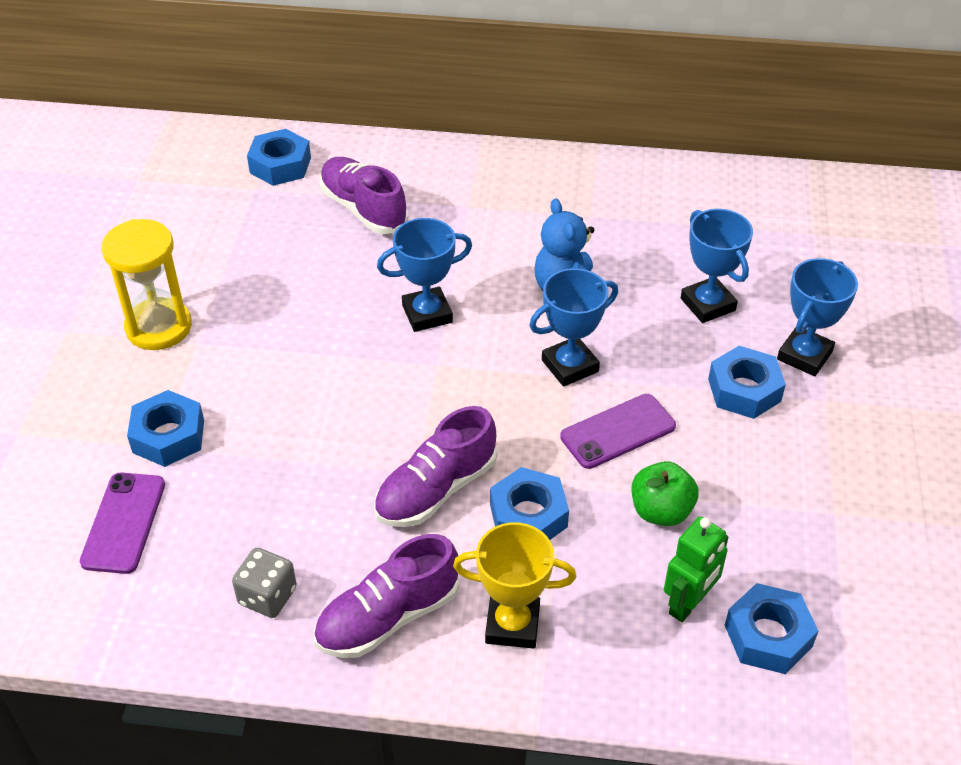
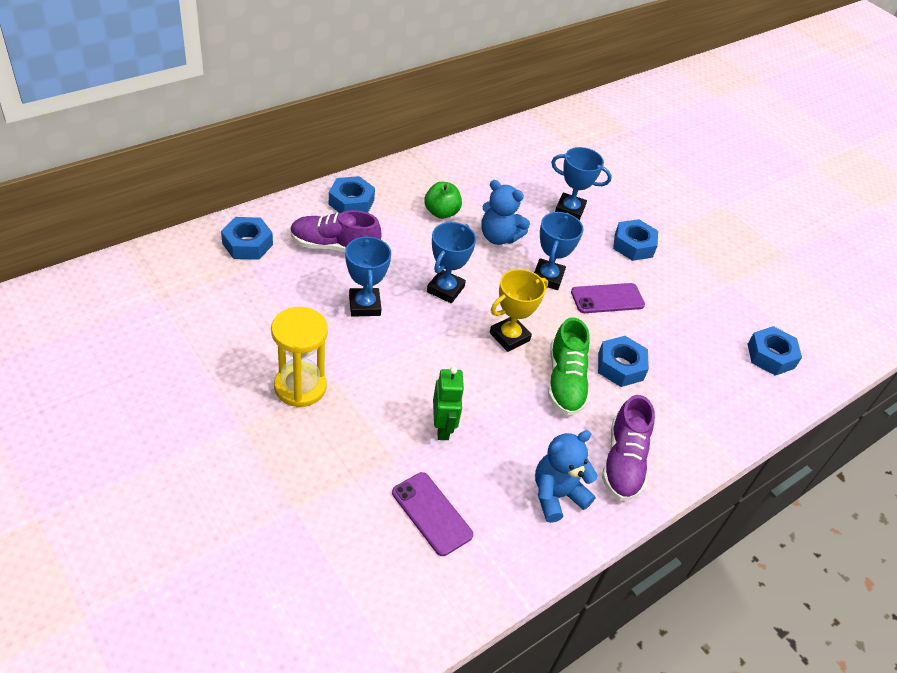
camera: 50 degrees left, 0 degrees up
blue nut [127,390,204,467] -> blue nut moved to [329,176,375,213]
grey dice [232,548,297,618] -> blue teddy bear [535,430,598,523]
purple shoe [374,406,497,527] -> green shoe [548,317,590,416]
yellow trophy [453,522,576,649] -> yellow trophy moved to [490,269,548,352]
purple phone [560,394,676,469] -> purple phone turned 60 degrees clockwise [571,283,645,313]
green apple [632,461,698,526] -> green apple moved to [424,182,462,219]
green robot [664,516,729,622] -> green robot moved to [433,367,465,440]
blue trophy [777,258,858,376] -> blue trophy moved to [345,235,391,317]

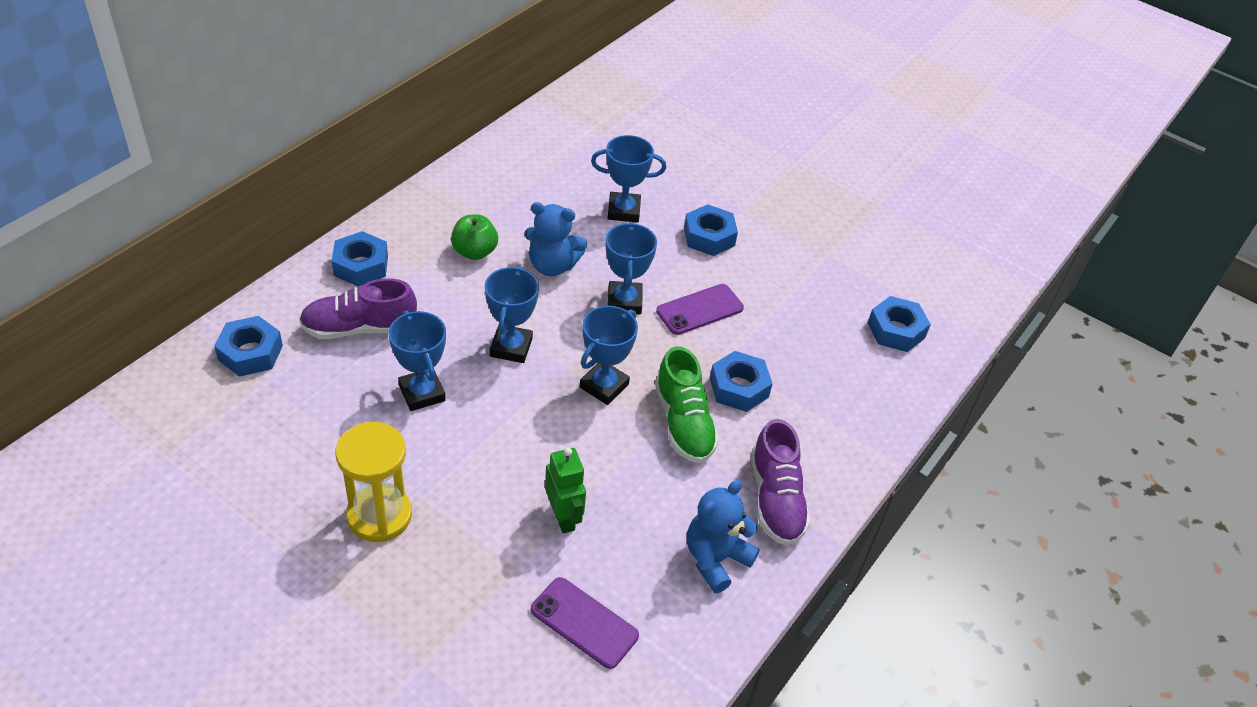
camera: 15 degrees left, 0 degrees up
yellow trophy [490,269,548,352] -> blue trophy [580,306,638,405]

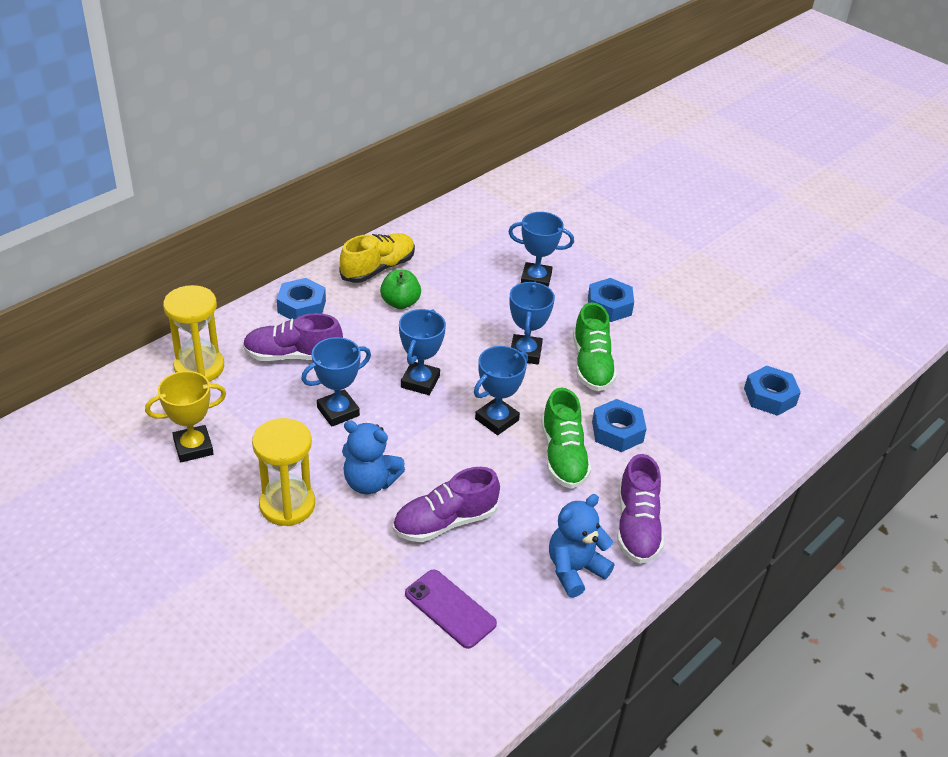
camera: 10 degrees right, 5 degrees down
blue nut [214,316,283,377] -> yellow hourglass [163,285,224,382]
blue trophy [389,310,446,411] -> blue trophy turned 75 degrees clockwise [301,337,371,427]
blue teddy bear [524,202,587,276] -> blue teddy bear moved to [342,420,405,494]
green robot [545,447,586,534] -> purple shoe [393,467,500,542]
purple phone [656,284,744,335] -> green shoe [573,302,617,391]
none -> yellow trophy [145,371,226,462]
none -> yellow shoe [339,233,415,283]

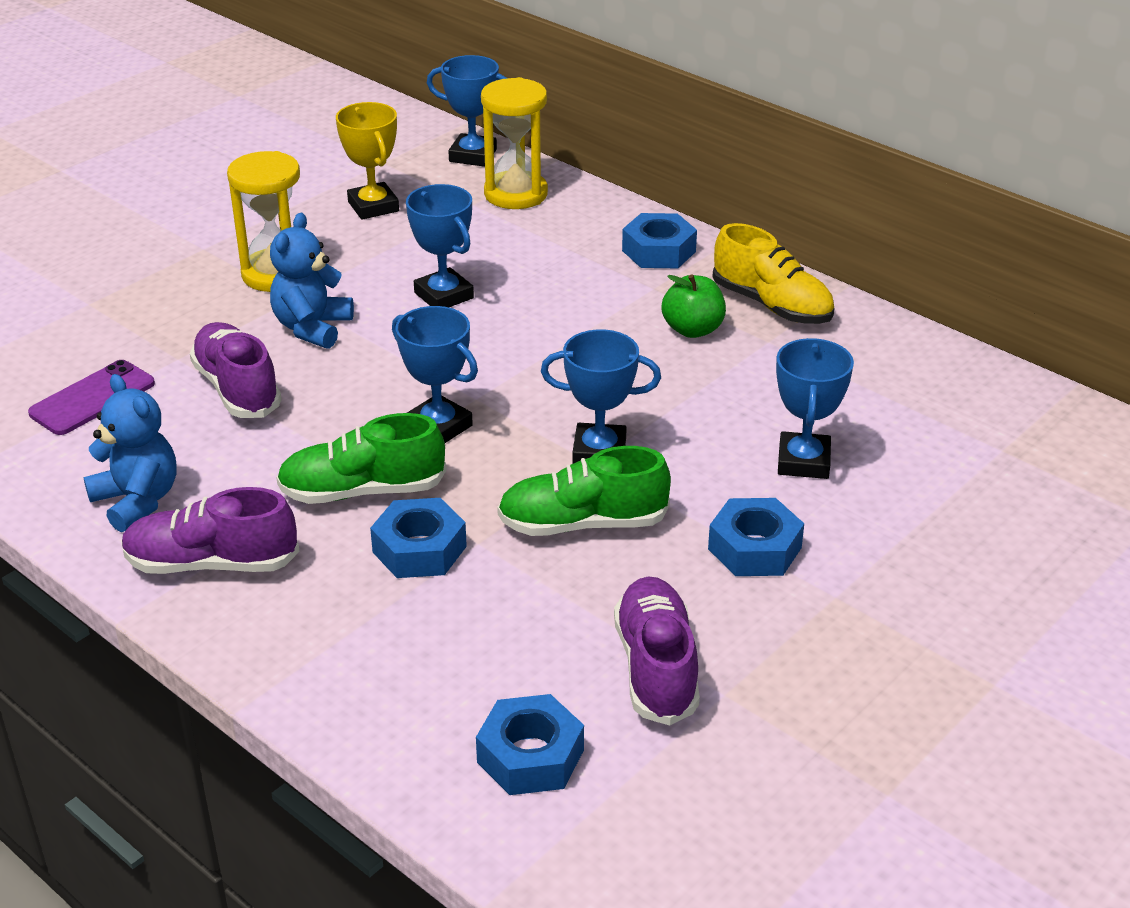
camera: 90 degrees right, 5 degrees down
purple shoe [243,313,343,361] -> purple shoe moved to [614,576,700,725]
blue trophy [399,309,446,395] -> blue trophy moved to [427,55,507,167]

